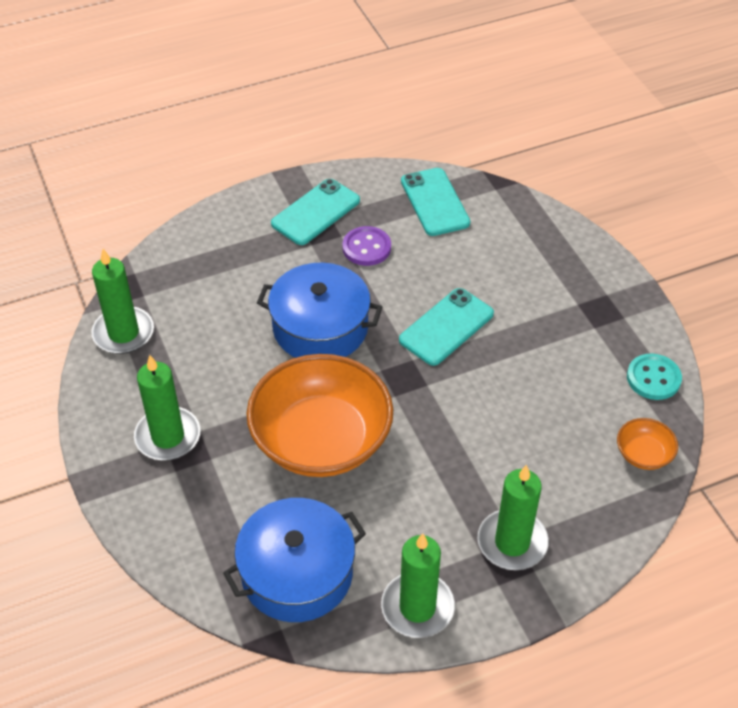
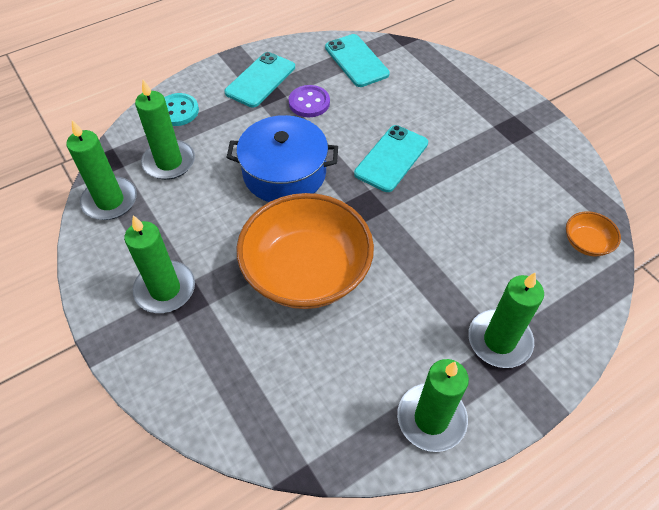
camera: 10 degrees left, 5 degrees up
blue pot [223,498,366,622] -> none
turquoise button [627,354,682,400] -> turquoise button moved to [164,93,199,126]
none -> green candle [135,80,195,180]

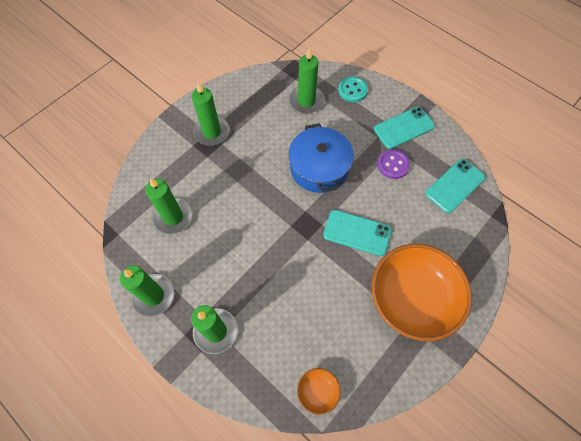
camera: 75 degrees right, 10 degrees up
green candle [66,120,137,220] -> green candle moved to [145,178,193,234]
turquoise phone [224,52,295,107] -> turquoise phone turned 45 degrees counterclockwise [374,107,435,149]
orange bowl [236,193,374,309] -> orange bowl moved to [371,244,472,341]

